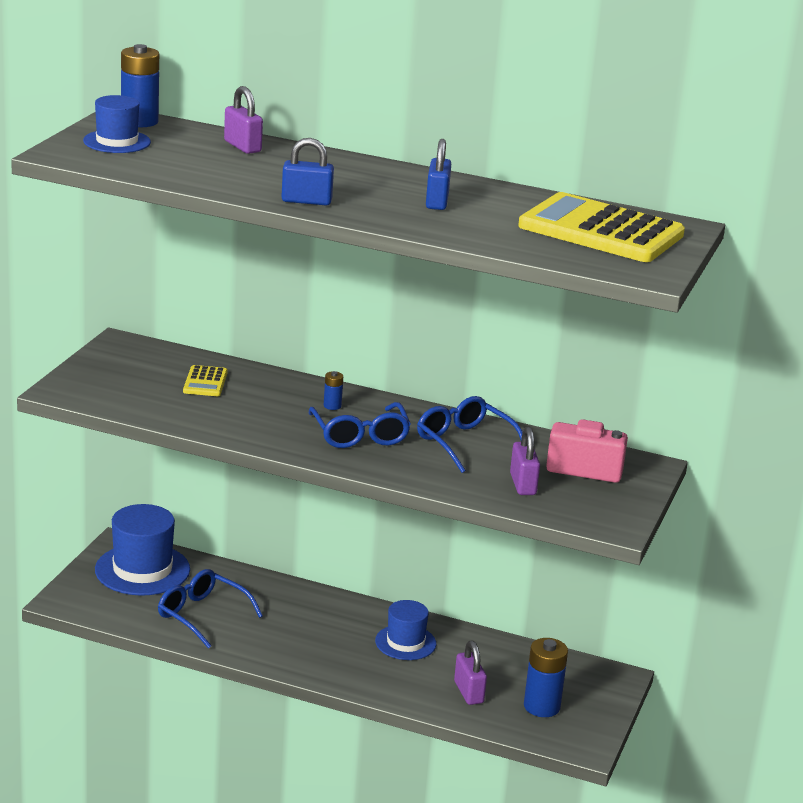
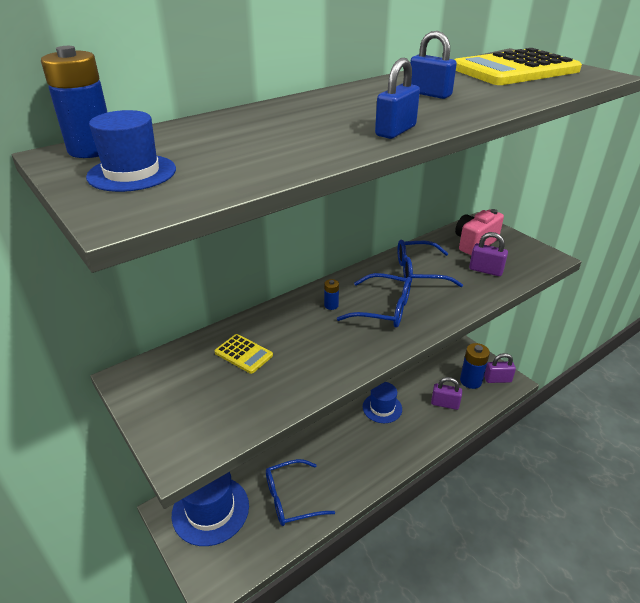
camera: 55 degrees left, 10 degrees up
purple padlock [224,86,263,154] -> purple padlock moved to [484,353,516,383]

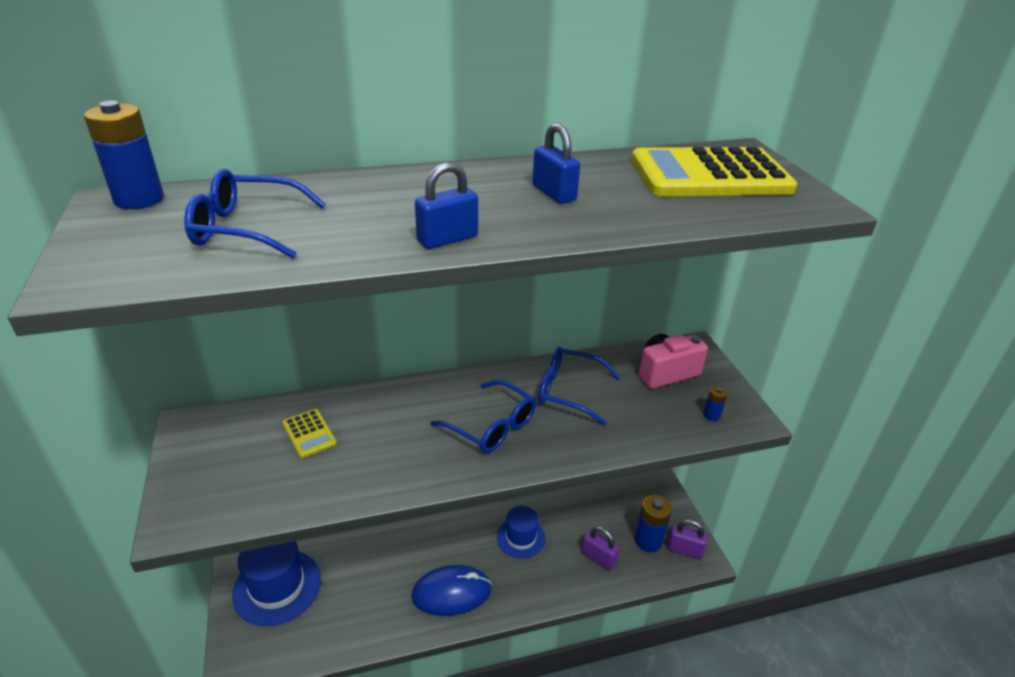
camera: 20 degrees right, 0 degrees up
blue hat [86,110,176,192] -> none
blue glasses [266,459,335,526] -> blue glasses moved to [184,169,326,258]
blue battery [324,279,339,310] -> blue battery moved to [703,386,728,421]
purple padlock [469,232,508,276] -> none
none -> blue mouse [411,565,492,616]

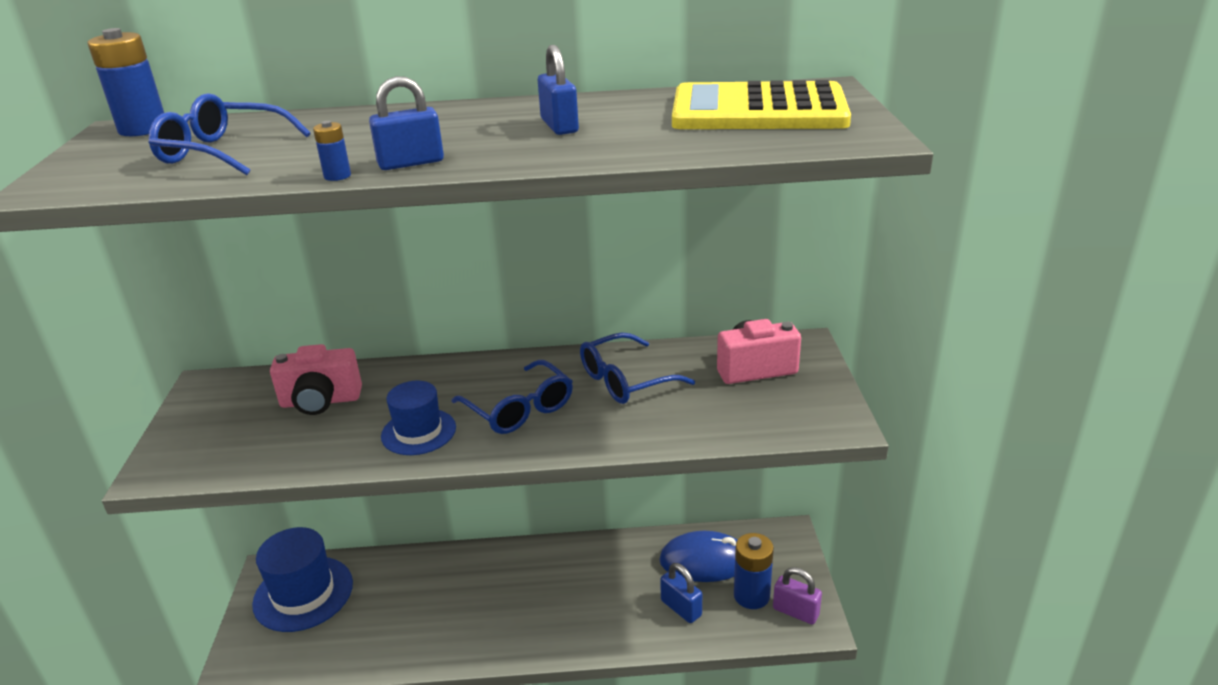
camera: 15 degrees right, 5 degrees down
yellow calculator [282,409,337,458] -> pink camera [270,344,362,415]
blue mouse [411,565,492,616] -> blue mouse moved to [659,531,737,582]
blue hat [497,506,545,558] -> blue hat moved to [381,381,456,455]
blue glasses [538,347,620,425] -> blue glasses turned 60 degrees counterclockwise [580,332,695,404]
purple padlock [581,526,620,571] -> blue padlock [660,563,702,623]
blue battery [703,386,728,421] -> blue battery moved to [313,121,351,181]

